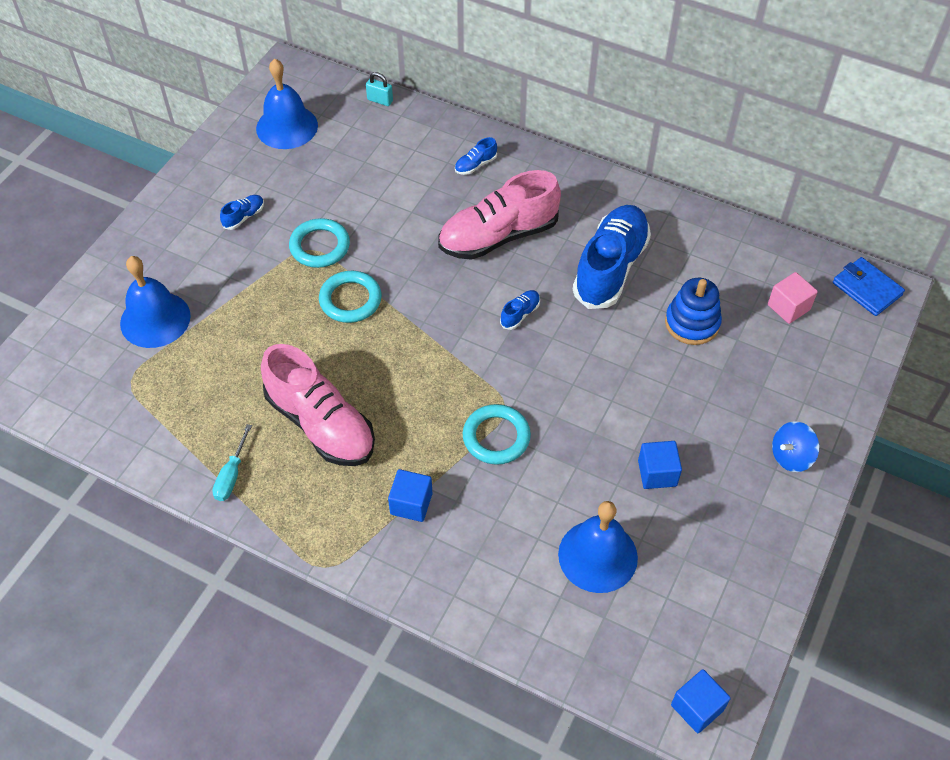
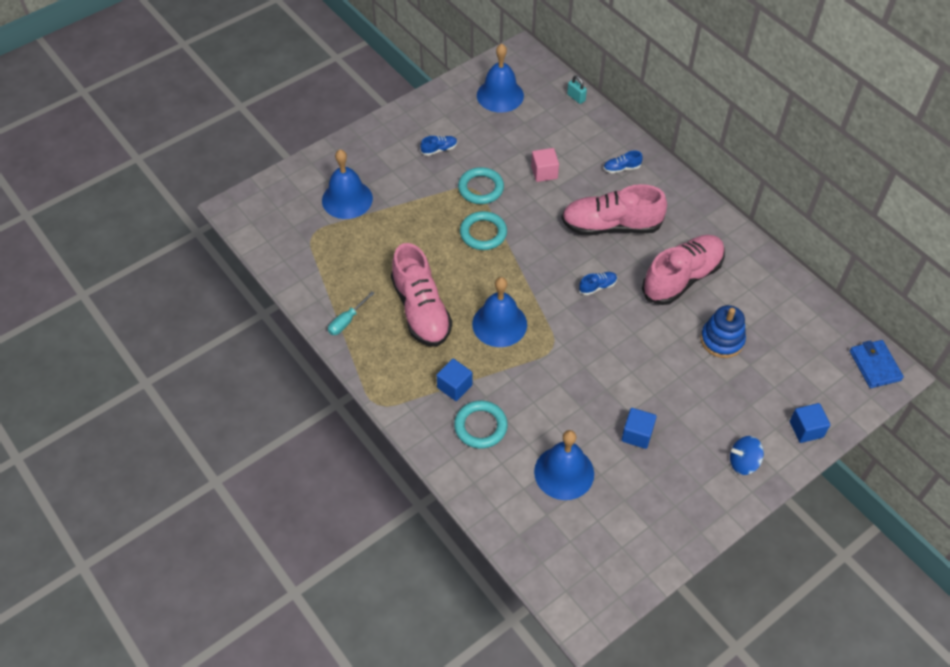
camera: 25 degrees right, 0 degrees up
turquoise ring [463,404,531,465] -> turquoise ring moved to [454,400,508,449]
blue shoe [573,205,651,309] -> pink shoe [642,235,725,305]
blue cube [671,669,731,733] -> blue cube moved to [790,403,830,443]
pink cube [768,272,818,324] -> pink cube moved to [531,148,559,182]
none -> blue bell [472,277,527,347]

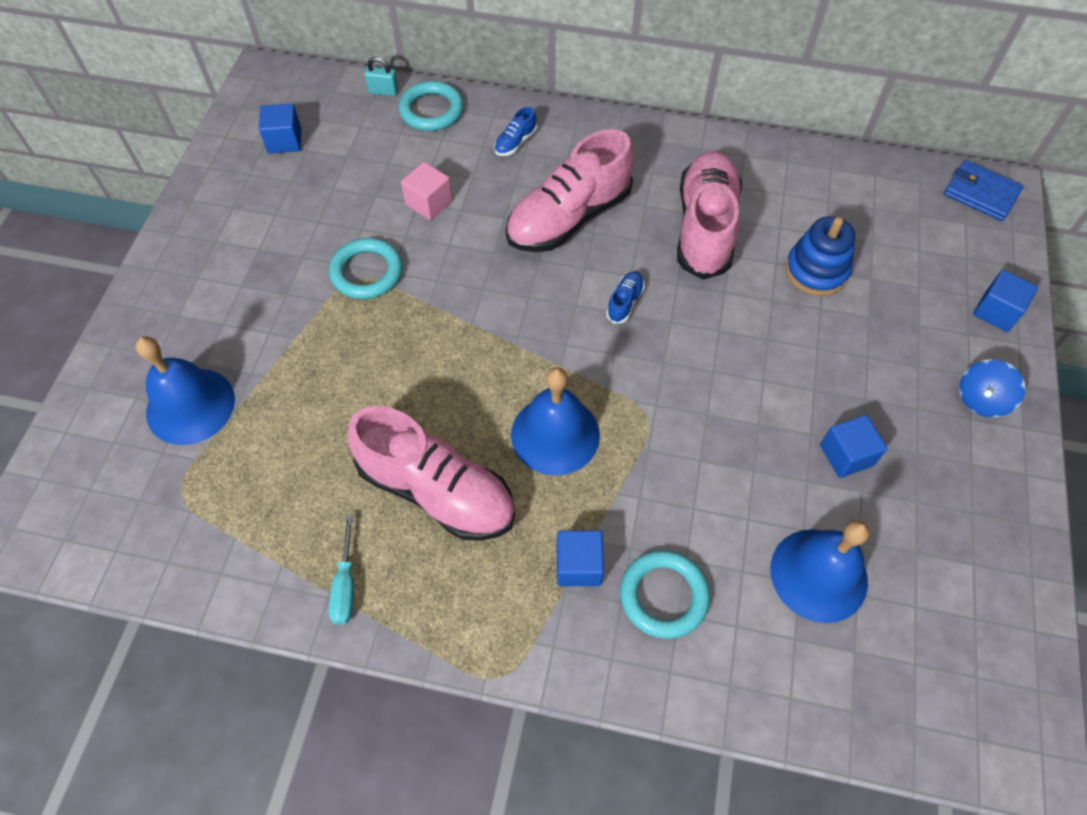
camera: 40 degrees left, 5 degrees up
blue shoe [420,136,457,156] -> none
turquoise ring [460,211,507,250] -> turquoise ring moved to [398,81,463,131]
blue bell [477,44,524,113] -> blue cube [259,104,301,154]

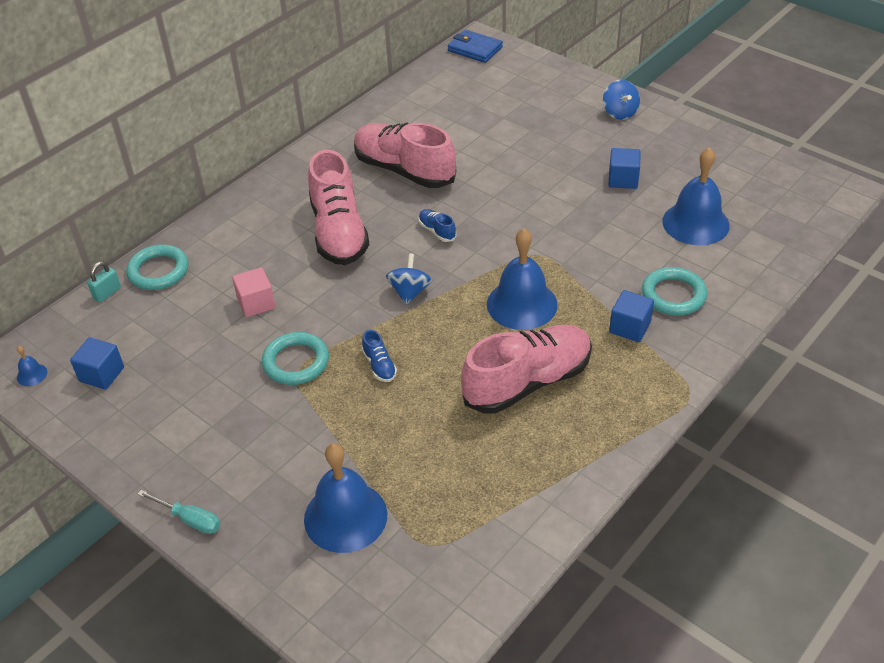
camera: 60 degrees left, 15 degrees down
turquoise screwdriver [328,514,354,625] -> turquoise screwdriver moved to [138,490,221,534]
blue shoe [494,107,537,156] -> blue shoe moved to [362,330,397,382]
blue stacking toy [785,216,855,296] -> none
blue wallet [944,160,1023,221] -> blue wallet turned 60 degrees clockwise [448,30,503,63]
blue cube [973,270,1038,332] -> none
none -> blue bell [17,346,47,386]
none -> blue spinning top [386,253,432,305]

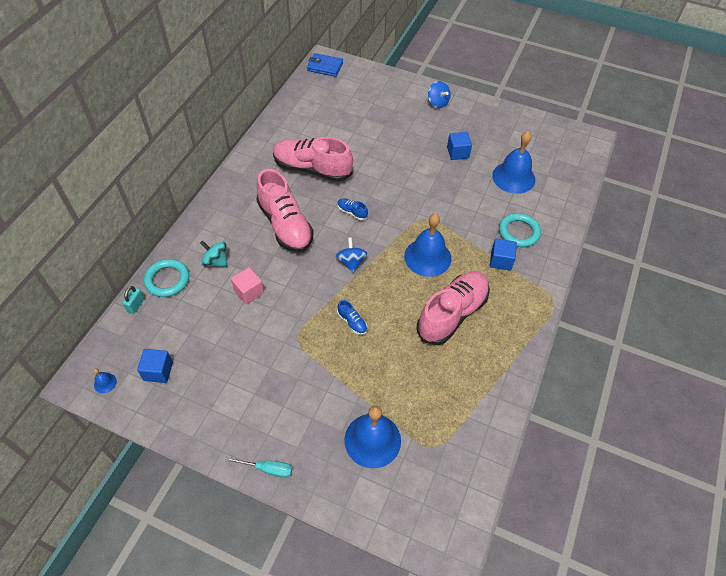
camera: 20 degrees left, 10 degrees up
turquoise ring [262,332,329,385] -> none
none -> turquoise spinning top [200,240,228,267]

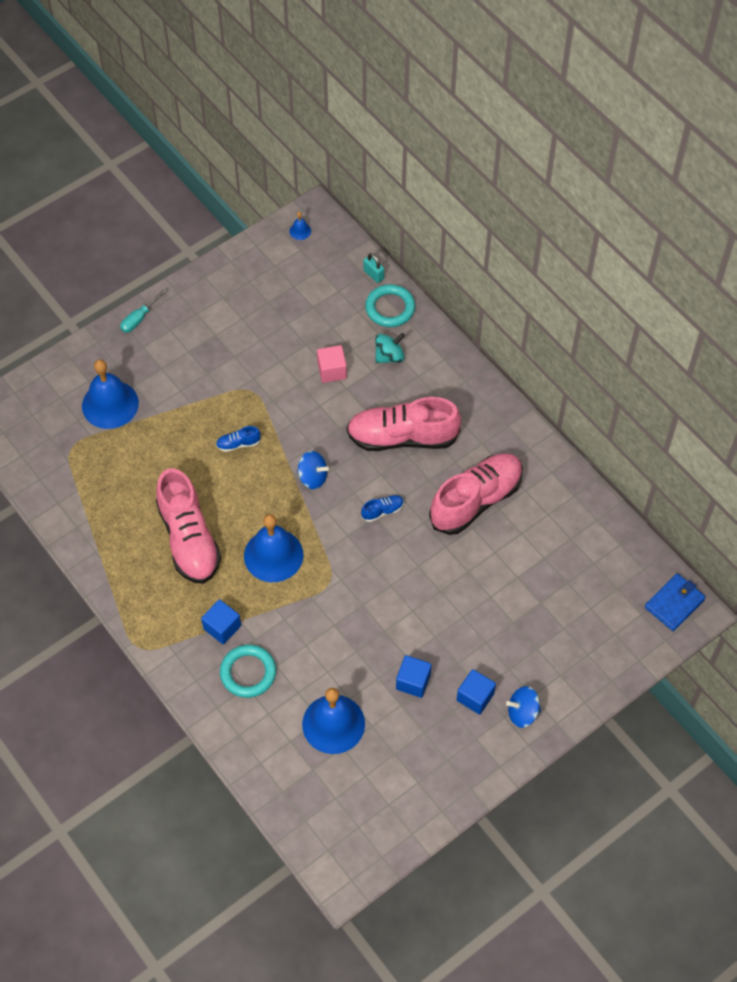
camera: 120 degrees right, 5 degrees up
blue cube [137,349,173,383] -> blue cube moved to [457,669,496,715]

